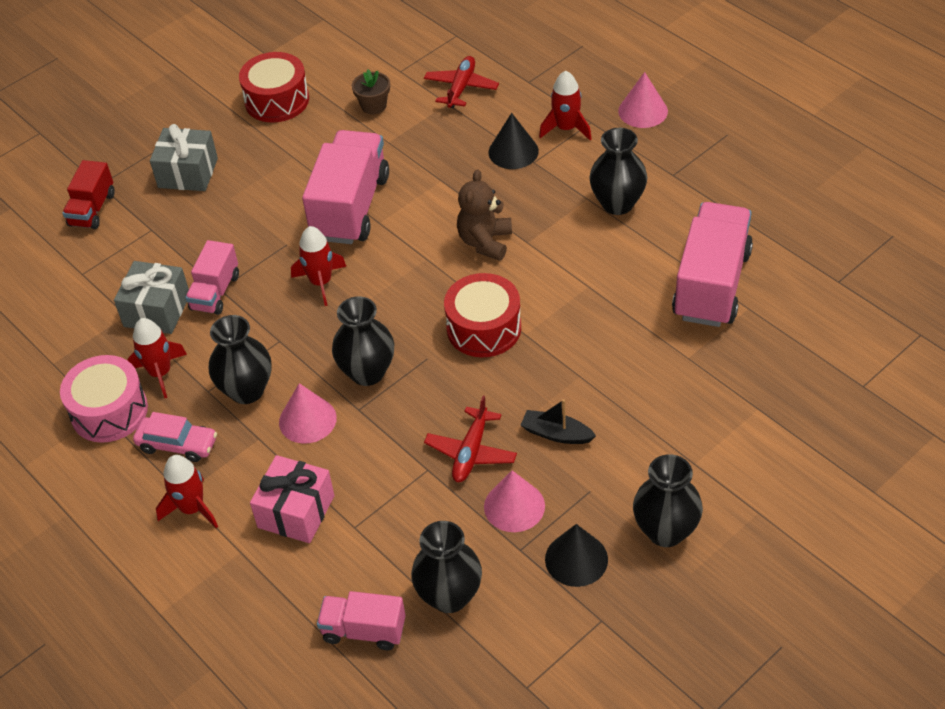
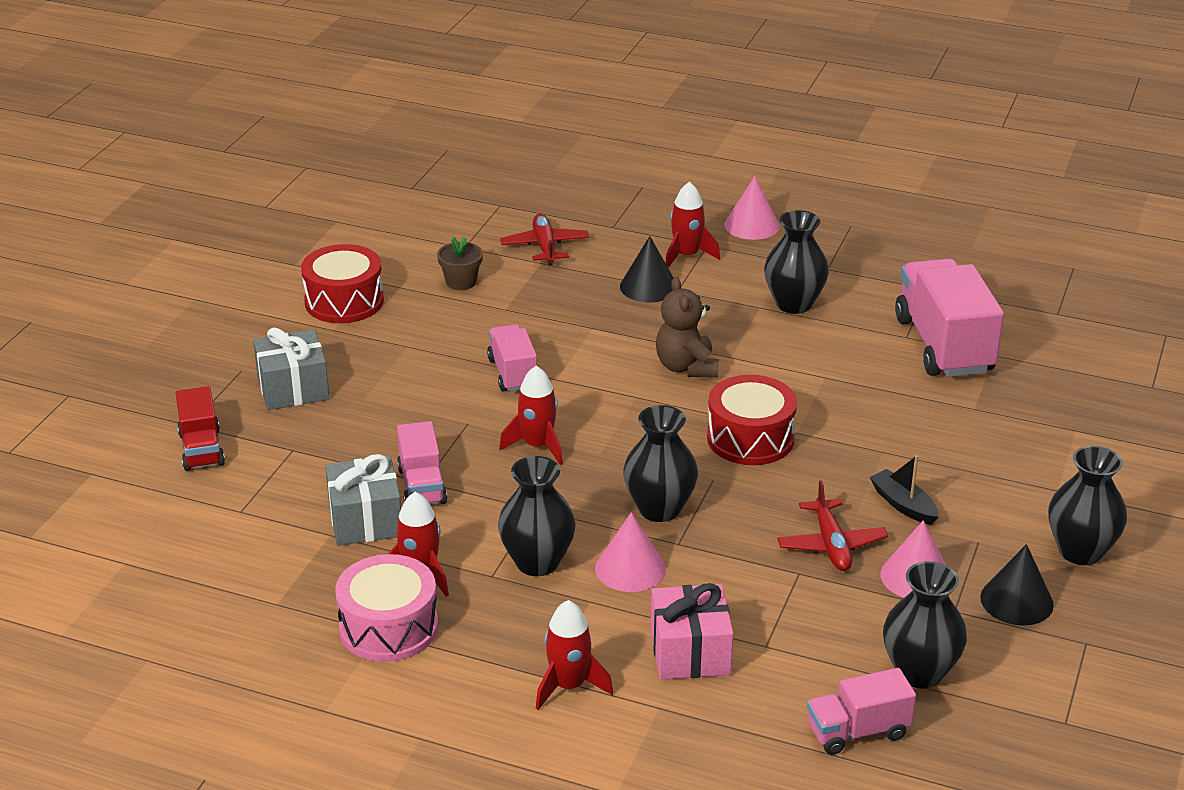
camera: 30 degrees left, 15 degrees down
pink car [133,412,217,462] -> none
pink truck [302,130,389,244] -> pink truck [487,324,537,392], size x0.55
black boat [521,399,596,444] -> black boat turned 60 degrees clockwise [870,455,939,525]

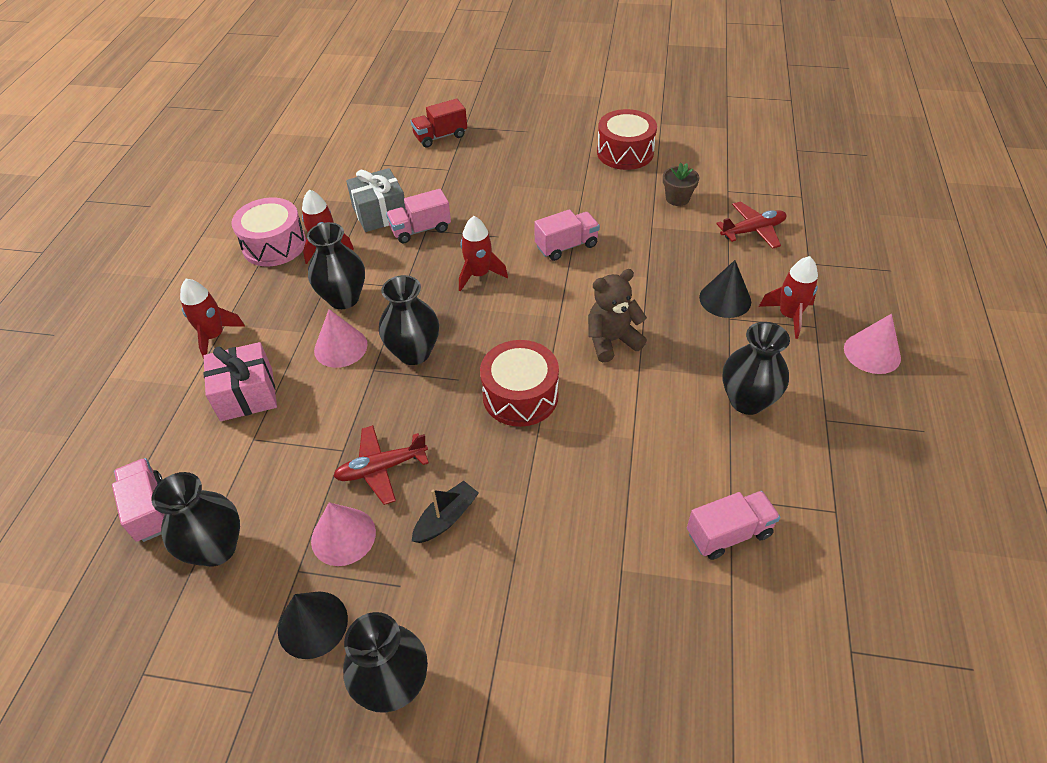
camera: 80 degrees right, 15 degrees up
grey gift [253,327,329,410] -> none
pink truck [895,259,1004,377] -> pink truck [687,491,780,560], size x0.55

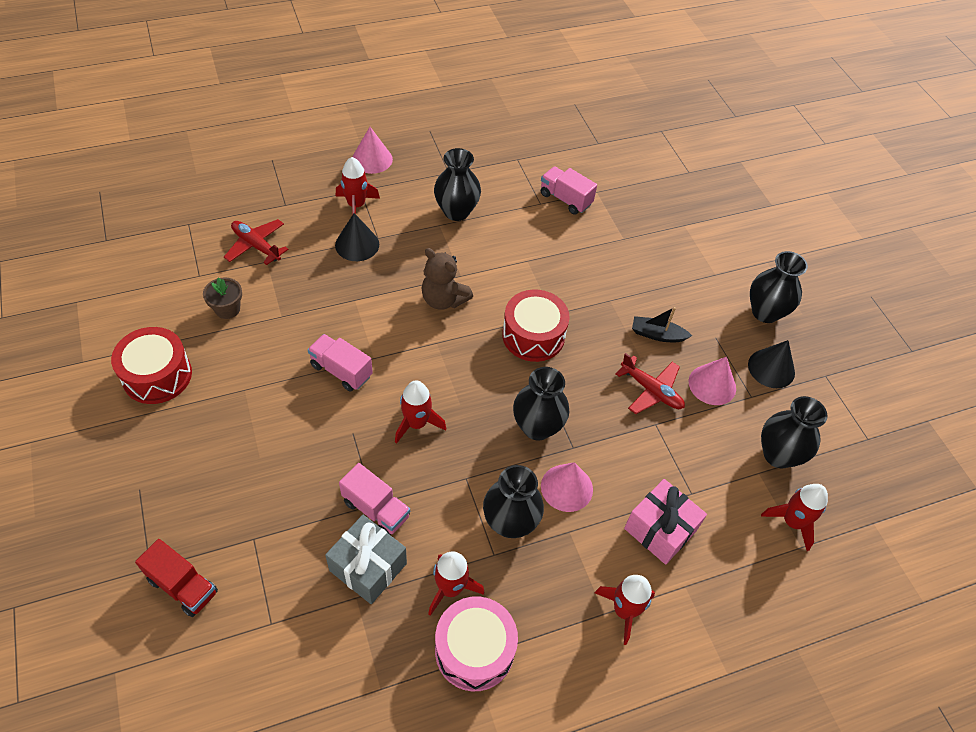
camera: 125 degrees left, 5 degrees up
pink truck [112,458,165,542] -> red rocket [761,484,828,551]

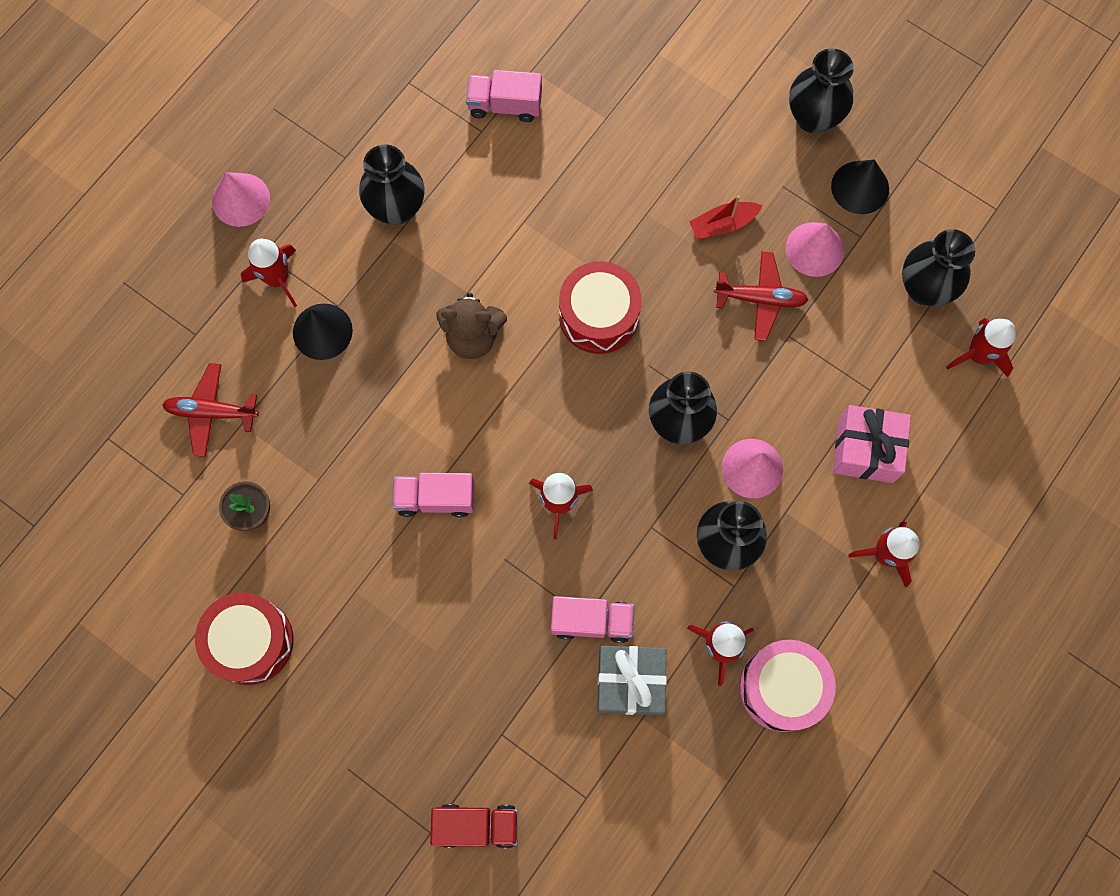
camera: 30 degrees left, 20 degrees up
black boat [632,307,692,342] -> red boat [689,195,763,239]

